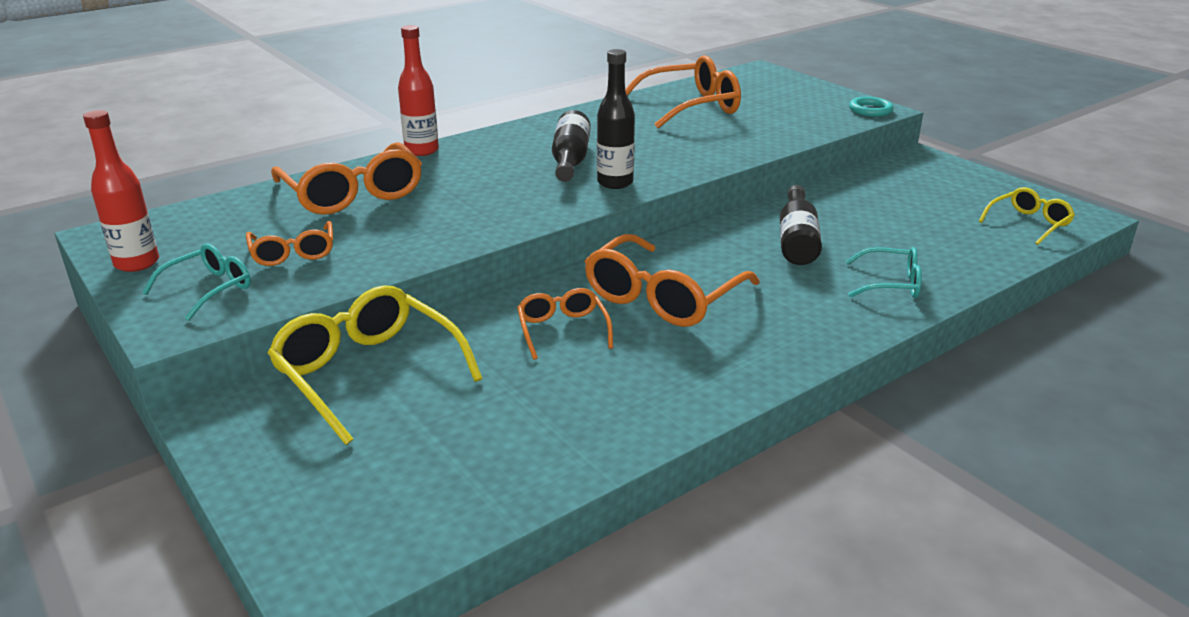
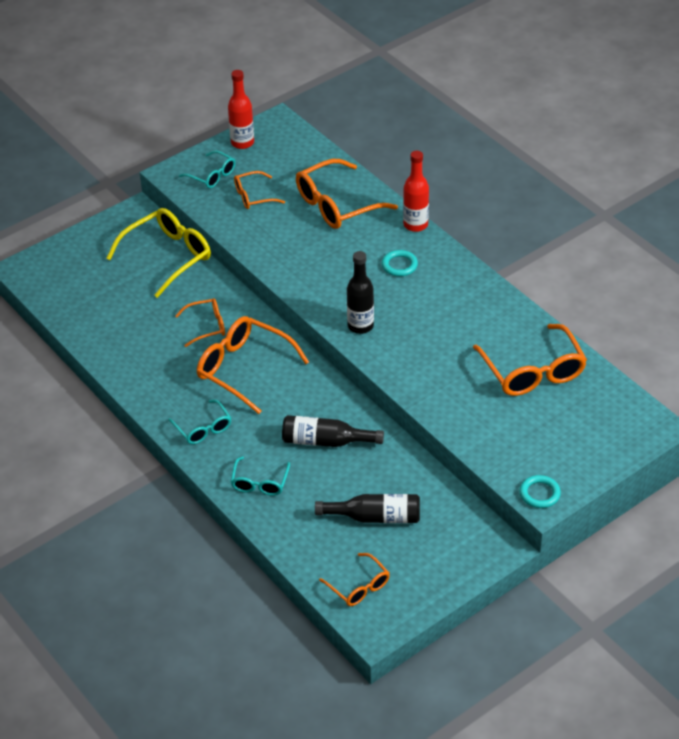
camera: 90 degrees right, 15 degrees up
black bottle [552,110,591,182] -> black bottle moved to [315,494,420,523]
yellow glasses [979,187,1075,245] -> orange glasses [319,553,390,606]
none -> turquoise glasses [168,400,231,444]
none -> turquoise ring [382,250,418,276]

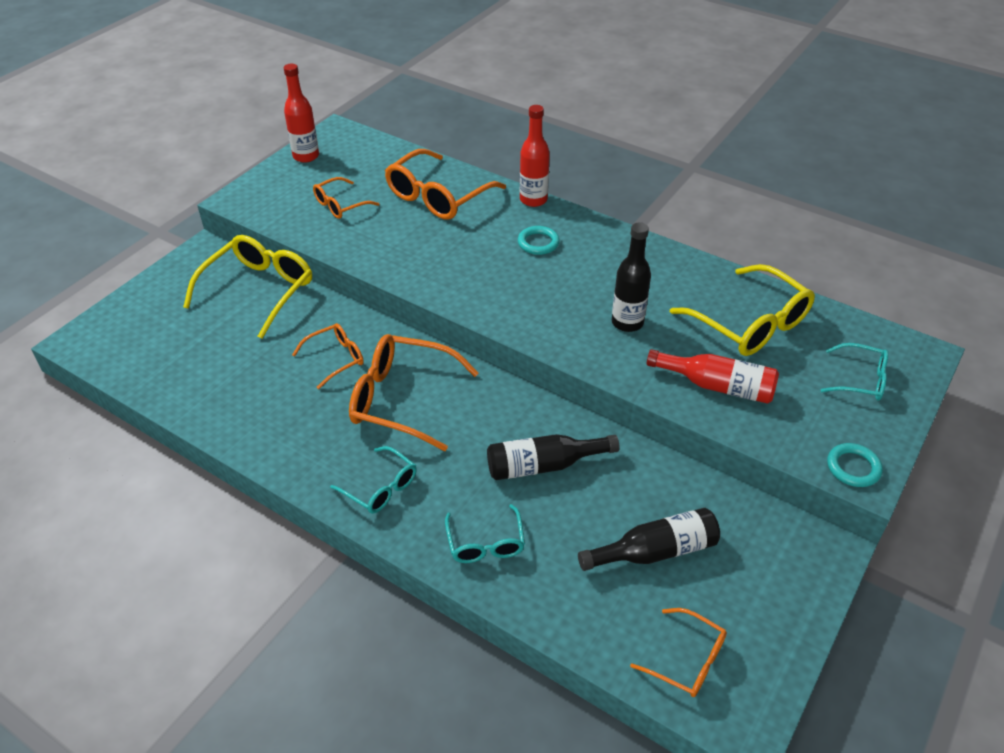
camera: 20 degrees left, 0 degrees up
turquoise glasses [179,151,236,188] -> turquoise glasses moved to [821,343,888,401]
black bottle [347,251,374,334] -> black bottle moved to [612,222,651,332]
orange glasses [473,324,587,396] -> yellow glasses [670,264,815,356]
none -> red bottle [647,349,779,404]

